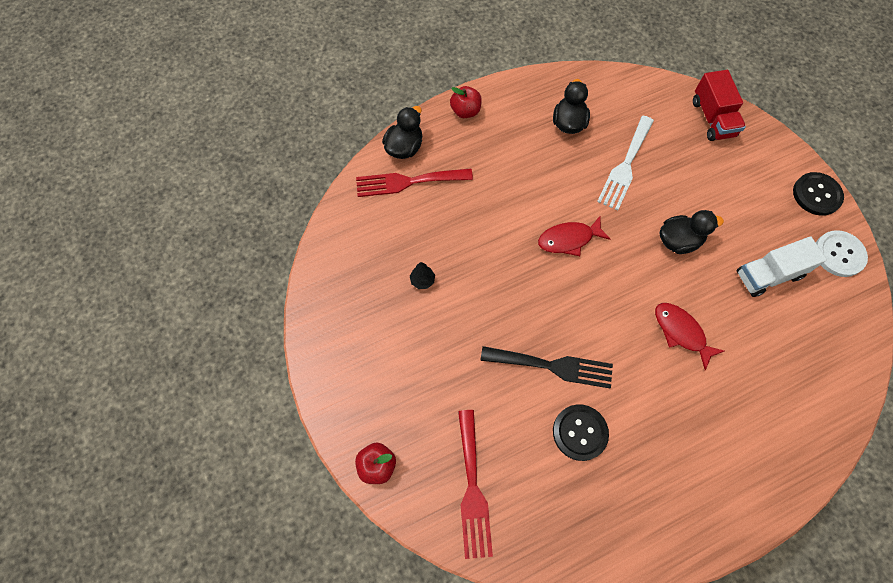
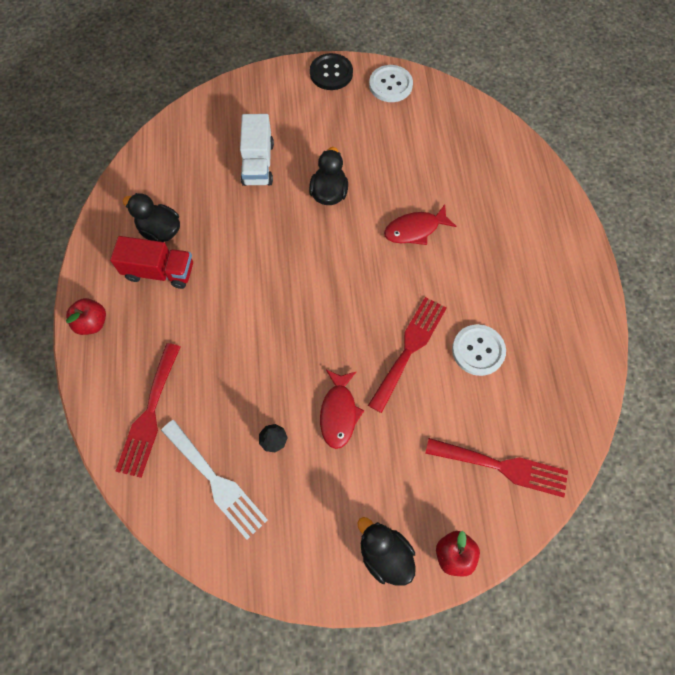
camera: 70 degrees left, 0 degrees up
black duck [382,106,422,159] -> black duck moved to [358,517,416,586]
black fork [480,346,613,389] -> red fork [368,297,447,413]
red fish [538,216,611,256] -> red fish moved to [320,370,364,449]
black button [553,404,609,461] -> white button [452,324,506,376]
white fork [597,116,654,210] -> white fork moved to [161,420,268,540]
red truck [693,70,746,141] -> red truck moved to [110,236,193,289]
white truck [736,236,827,297] -> white truck moved to [240,114,274,186]

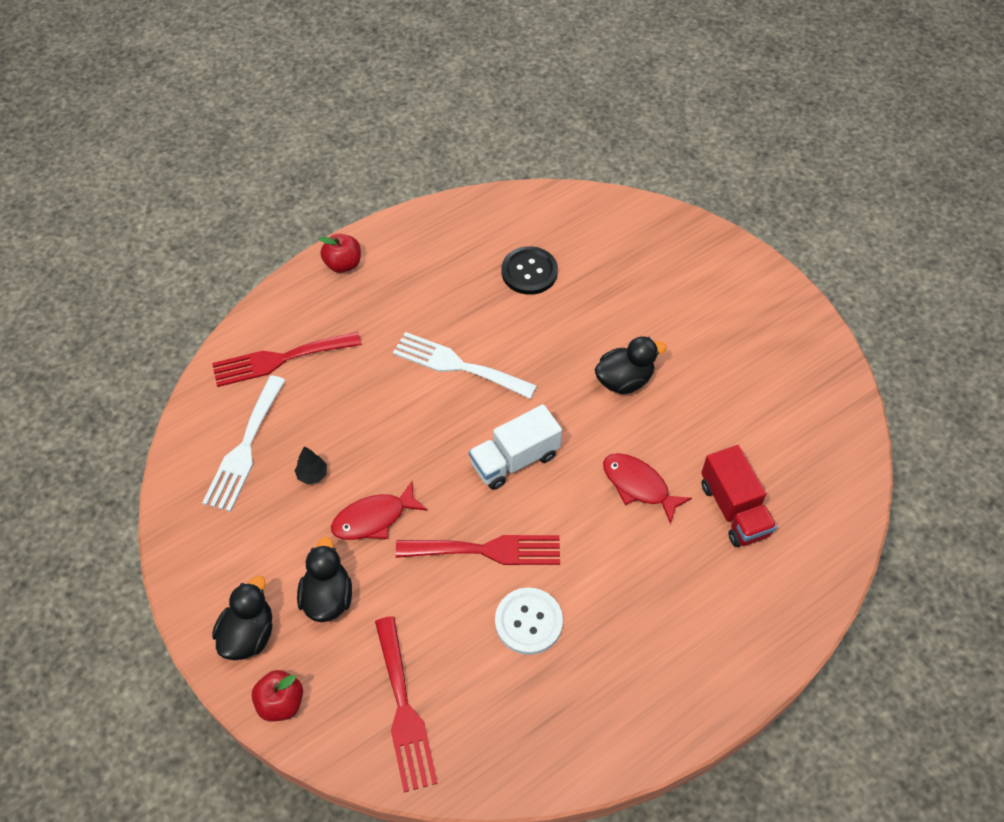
camera: 60 degrees right, 10 degrees down
red truck [110,236,193,289] -> red truck moved to [701,445,777,547]
black duck [123,193,180,242] -> black duck moved to [297,537,352,622]
white truck [240,114,274,186] -> white truck moved to [469,404,562,490]
black button [310,53,353,90] -> black button moved to [502,246,558,295]
white button [369,65,413,102] -> none
none -> white fork [393,332,537,399]

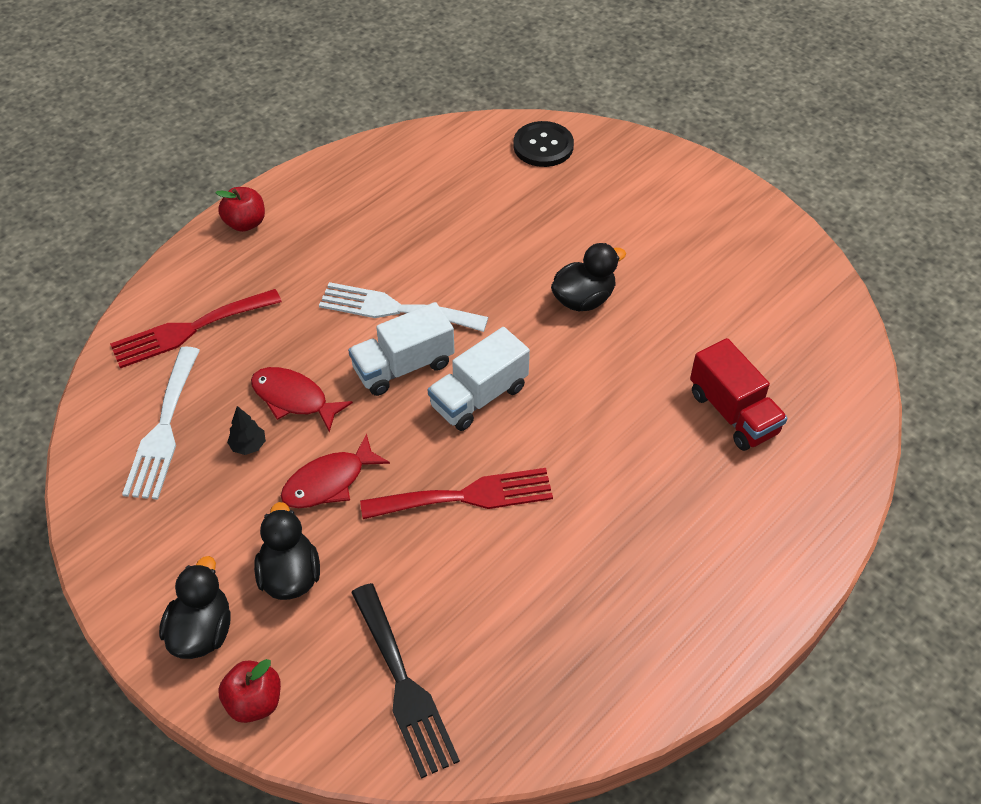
camera: 10 degrees left, 5 degrees down
red fork [375,616,438,792] -> black fork [351,583,460,779]
white button [495,588,563,655] -> none
black button [502,246,558,295] -> black button moved to [513,121,574,167]
red fish [603,453,692,524] -> red fish moved to [251,367,353,432]
none -> white truck [348,302,455,396]

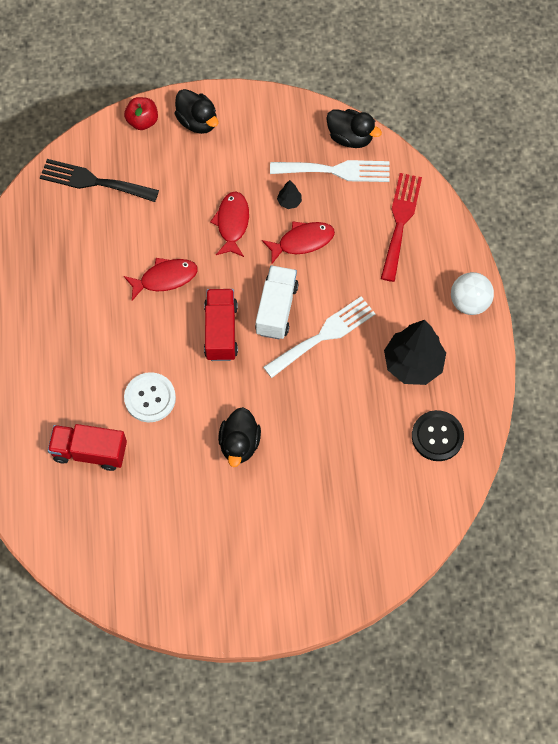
camera: 130 degrees right, 15 degrees up
white fork [122,346,200,500] -> white fork turned 135 degrees clockwise [270,160,389,182]
red apple [215,187,265,232] -> white ball [451,272,494,315]
black duck [254,502,320,600] -> black duck moved to [326,109,382,148]
red fork [360,468,553,519] -> red fish [124,258,198,301]
white truck [427,327,530,431] -> red truck [204,289,238,361]
black button [513,121,574,167] -> black button moved to [412,410,464,461]
none -> white button [124,372,176,422]
none -> black tree [384,320,446,385]

